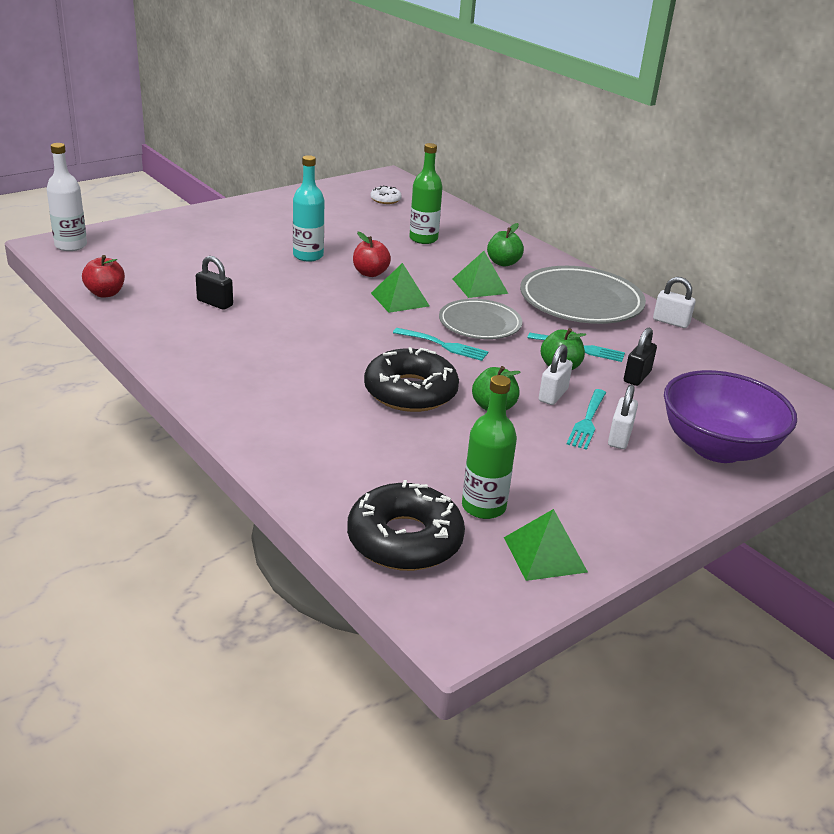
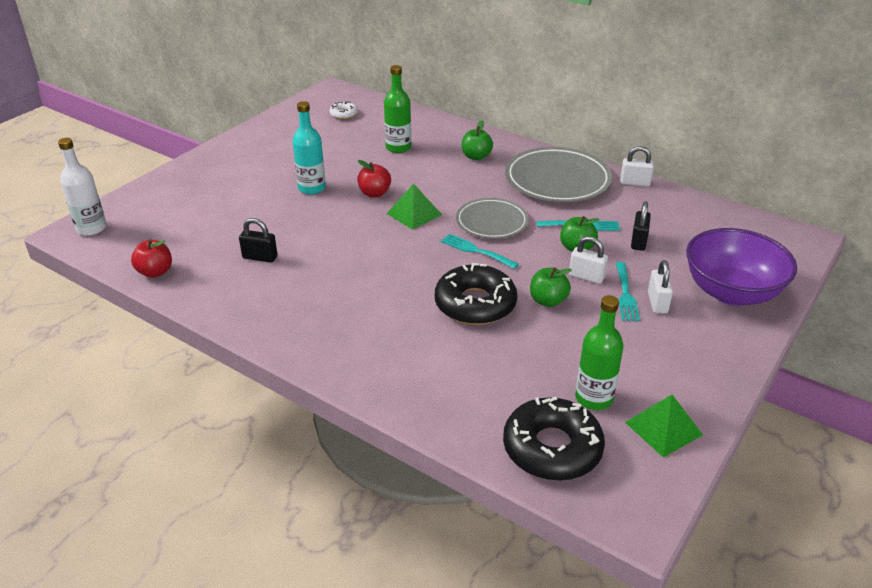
camera: 15 degrees left, 5 degrees up
turquoise fork [393,328,489,361] -> turquoise fork turned 150 degrees counterclockwise [441,234,519,269]
green pyramid [453,251,508,298] -> none
white padlock [539,344,573,405] -> white padlock turned 75 degrees counterclockwise [569,236,608,284]

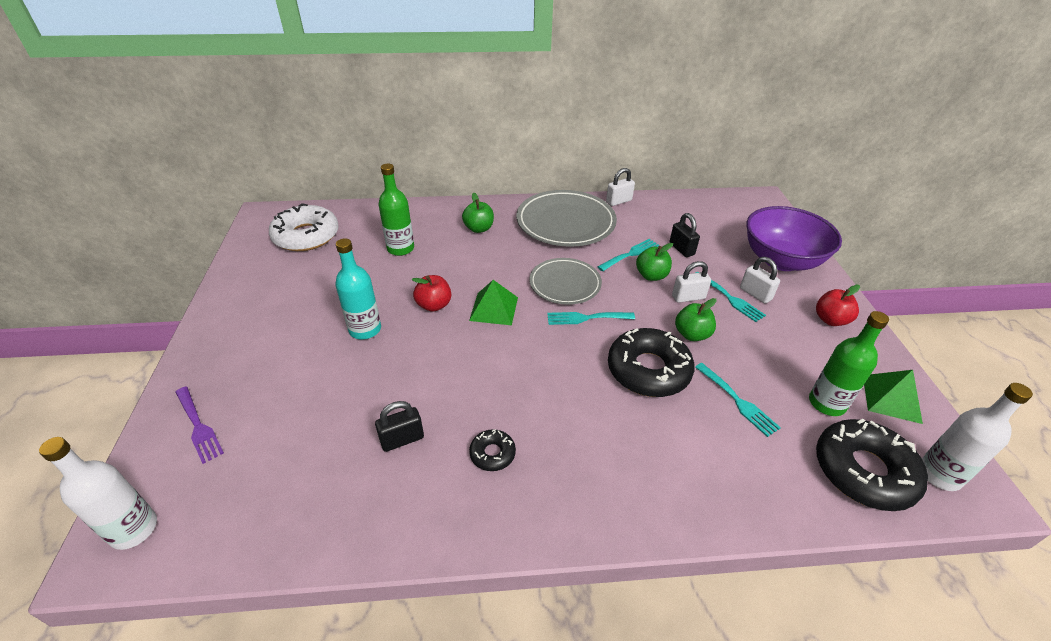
camera: 40 degrees left, 5 degrees up
red apple [131,239,172,278] -> red apple moved to [816,285,860,326]
white donut [330,101,358,119] -> white donut [269,203,339,251], size x2.10
none -> purple fork [175,386,224,464]
none -> black donut [469,429,516,471]
none -> turquoise fork [695,363,781,437]
none -> white bottle [922,383,1033,491]

